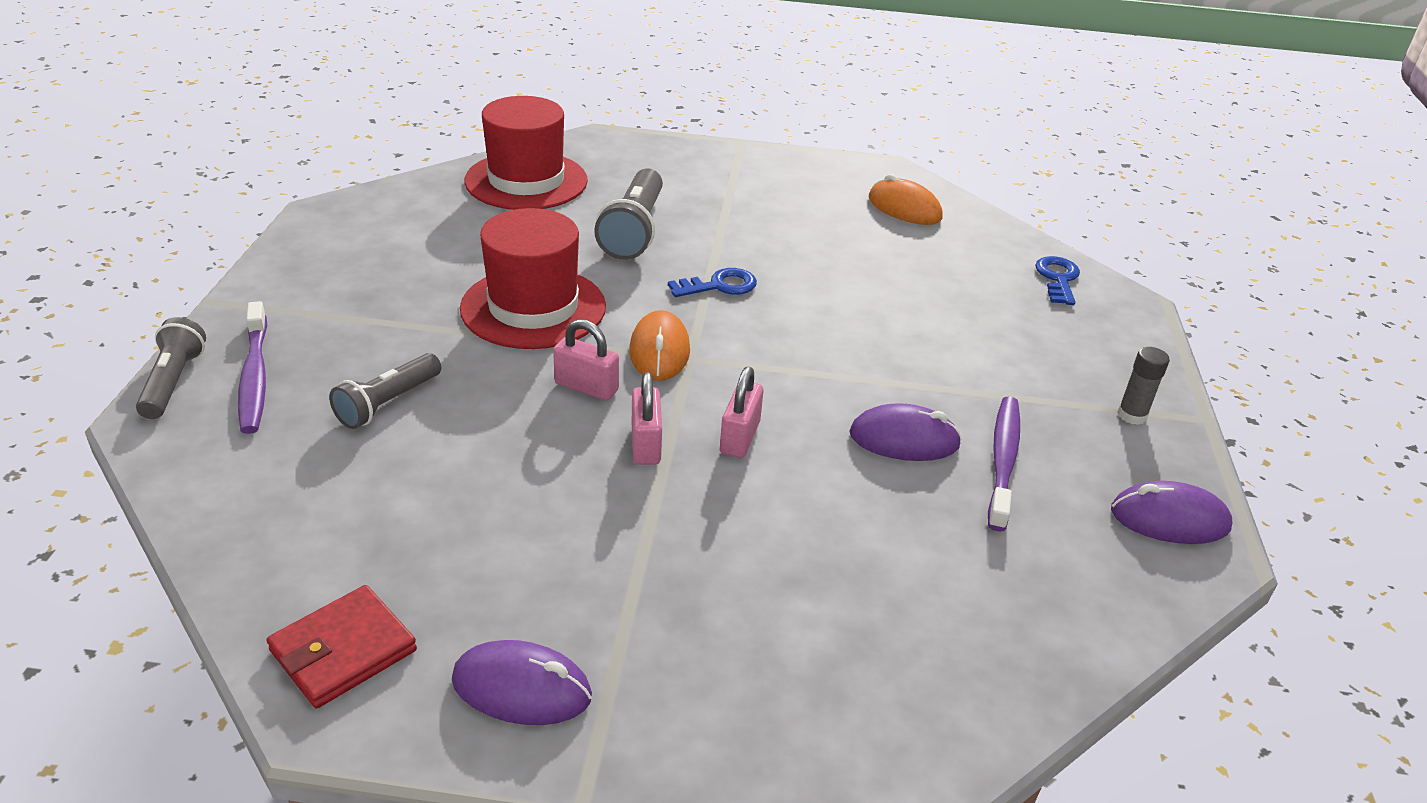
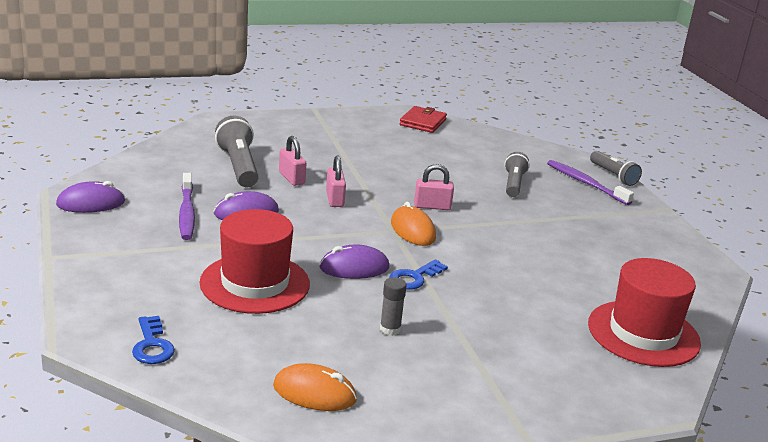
camera: 155 degrees right, 10 degrees down
purple mouse [452,640,592,725] -> purple mouse moved to [319,245,389,279]
red hat [460,208,606,349] -> red hat moved to [200,209,310,314]
grey flashlight [594,168,663,260] -> grey flashlight moved to [215,115,259,187]
pink padlock [632,372,662,465] -> pink padlock moved to [279,136,306,186]
grey glue stick [1117,347,1170,425] -> grey glue stick moved to [380,277,407,336]

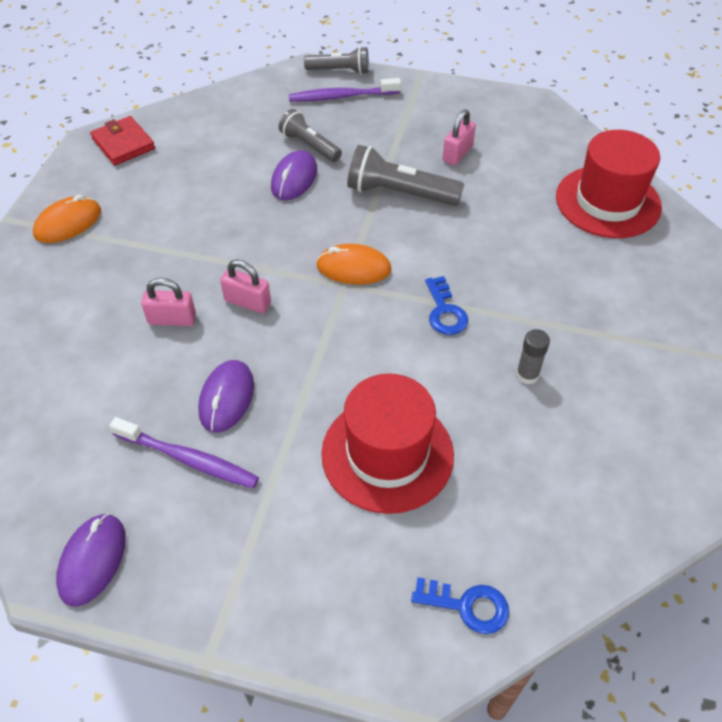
camera: 55 degrees left, 25 degrees up
grey flashlight [215,115,259,187] -> grey flashlight moved to [347,145,464,206]
orange mouse [273,363,357,411] -> orange mouse moved to [33,195,101,243]
purple mouse [319,245,389,279] -> purple mouse moved to [271,150,317,200]
pink padlock [414,164,454,210] -> pink padlock moved to [443,109,476,165]

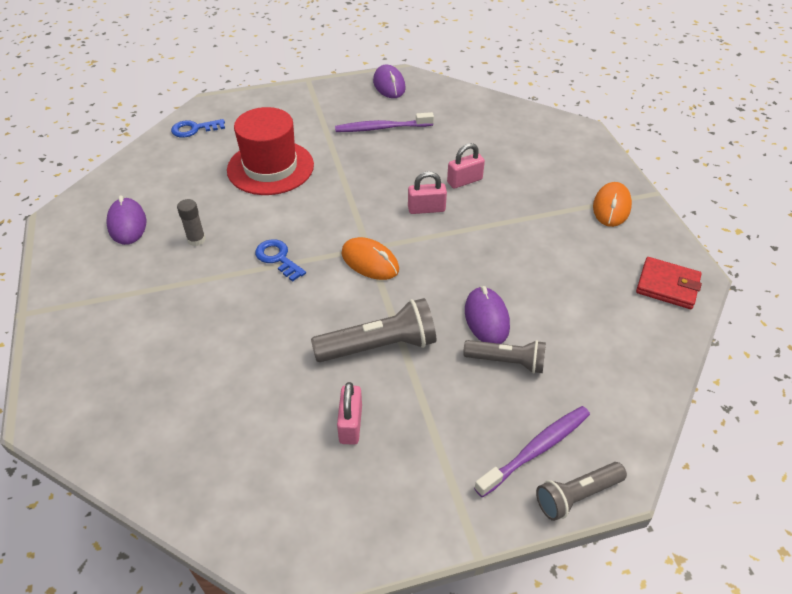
camera: 150 degrees right, 5 degrees down
purple mouse [198,360,254,433] -> purple mouse moved to [106,195,146,245]
orange mouse [316,244,392,285] -> orange mouse turned 60 degrees clockwise [341,237,399,280]
red hat [556,130,662,238] -> none

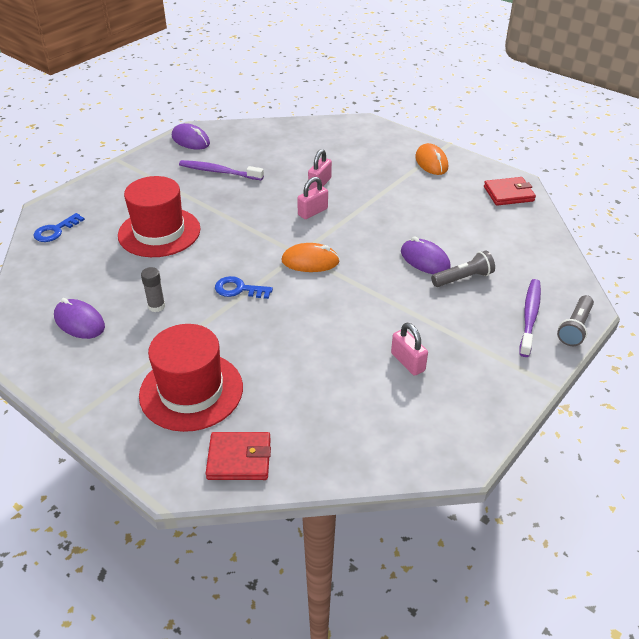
camera: 35 degrees left, 5 degrees down
grey flashlight [311,298,436,362] -> none
purple toothbrush [335,112,434,132] -> purple toothbrush turned 60 degrees clockwise [179,160,264,180]
none -> red hat [139,324,243,432]
none -> red wallet [205,432,271,480]

